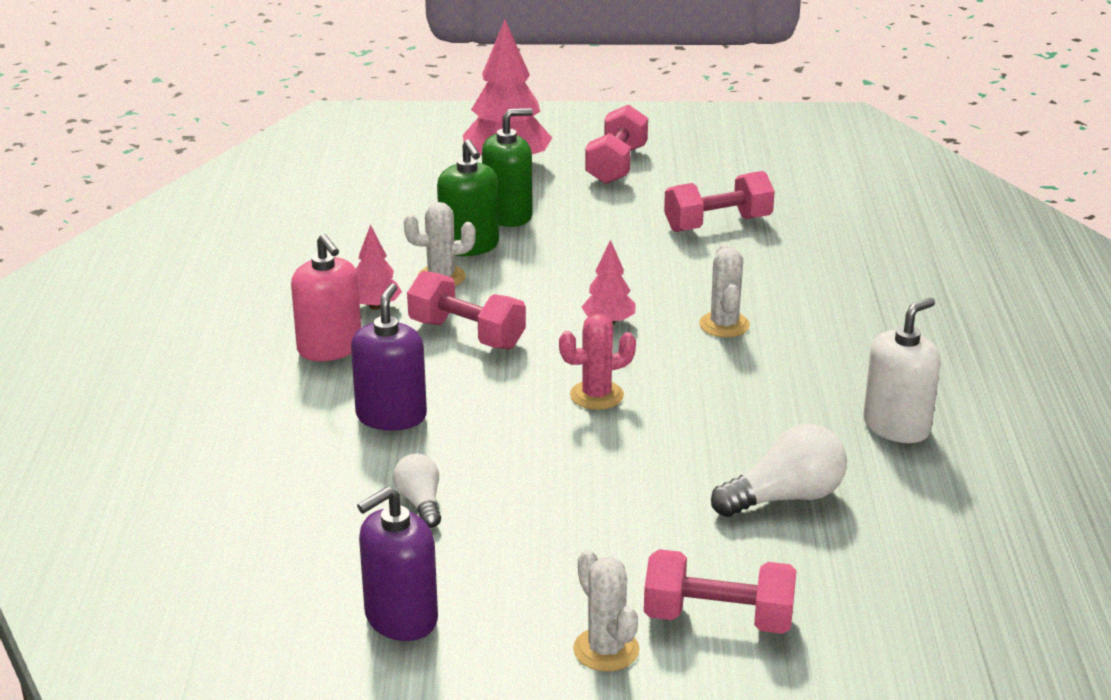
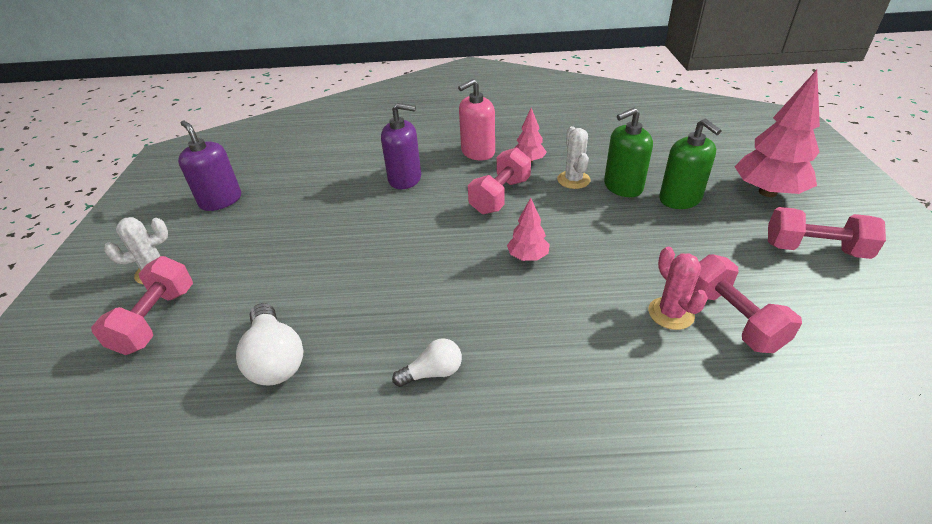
camera: 90 degrees right, 10 degrees up
white light bulb [393,453,441,528] -> white light bulb moved to [392,338,462,387]
pink cactus [559,314,636,410] -> pink cactus moved to [648,247,708,330]
white cactus [699,244,750,338] -> none
white soap dispenser [863,298,940,443] -> none

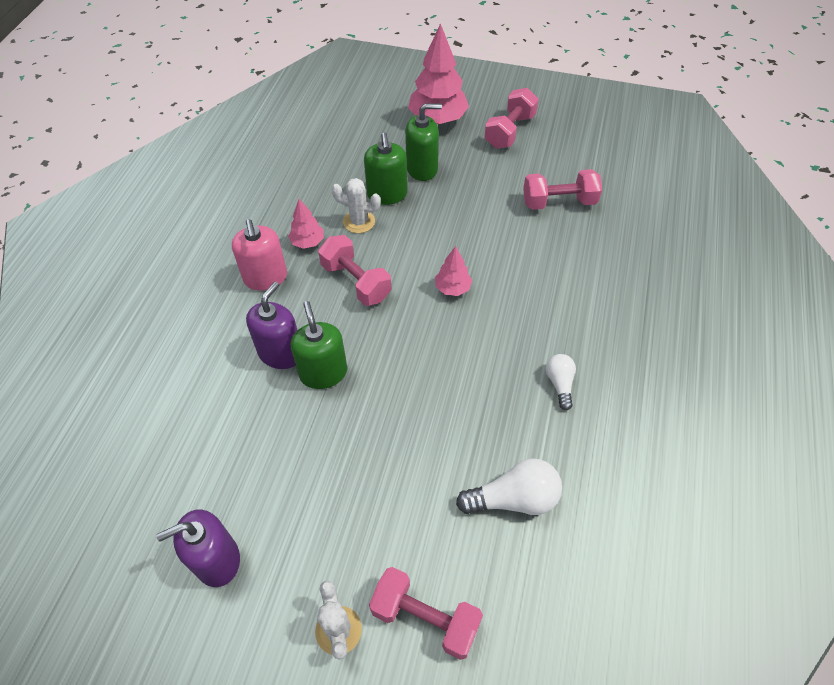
camera: 75 degrees left, 15 degrees up
pink cactus [648,247,708,330] -> none
none -> green soap dispenser [291,301,347,389]

